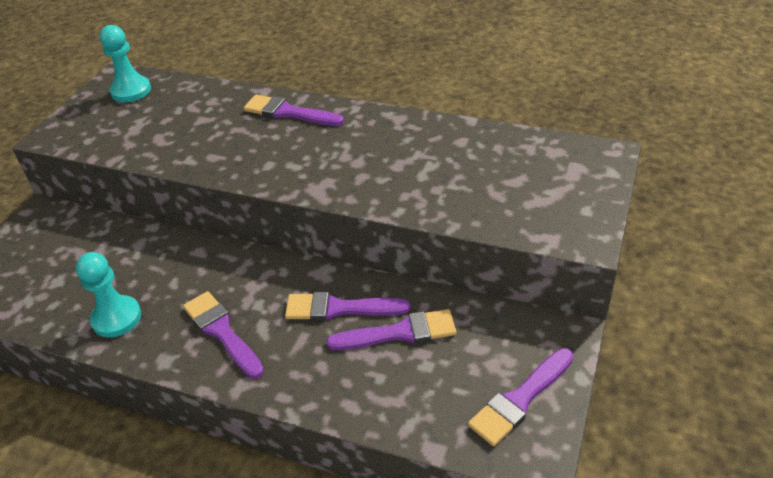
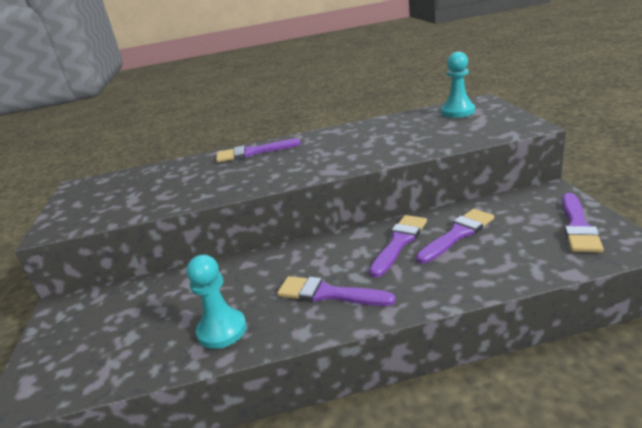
camera: 30 degrees left, 15 degrees down
turquoise pawn [100,25,151,102] -> turquoise pawn moved to [441,52,475,118]
purple brush [285,292,410,321] -> purple brush turned 150 degrees clockwise [369,215,427,278]

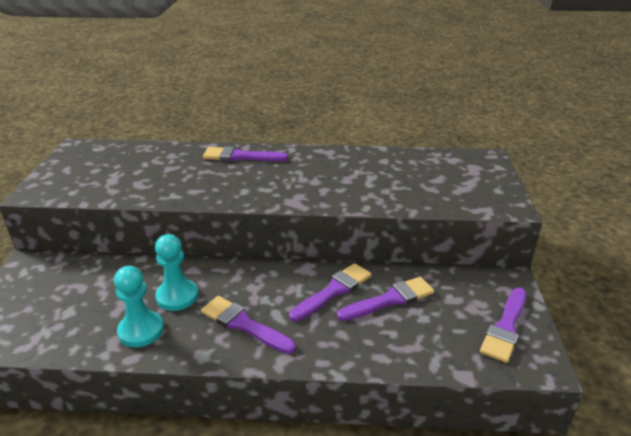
camera: 10 degrees right, 5 degrees up
turquoise pawn [441,52,475,118] -> turquoise pawn moved to [155,234,198,311]

